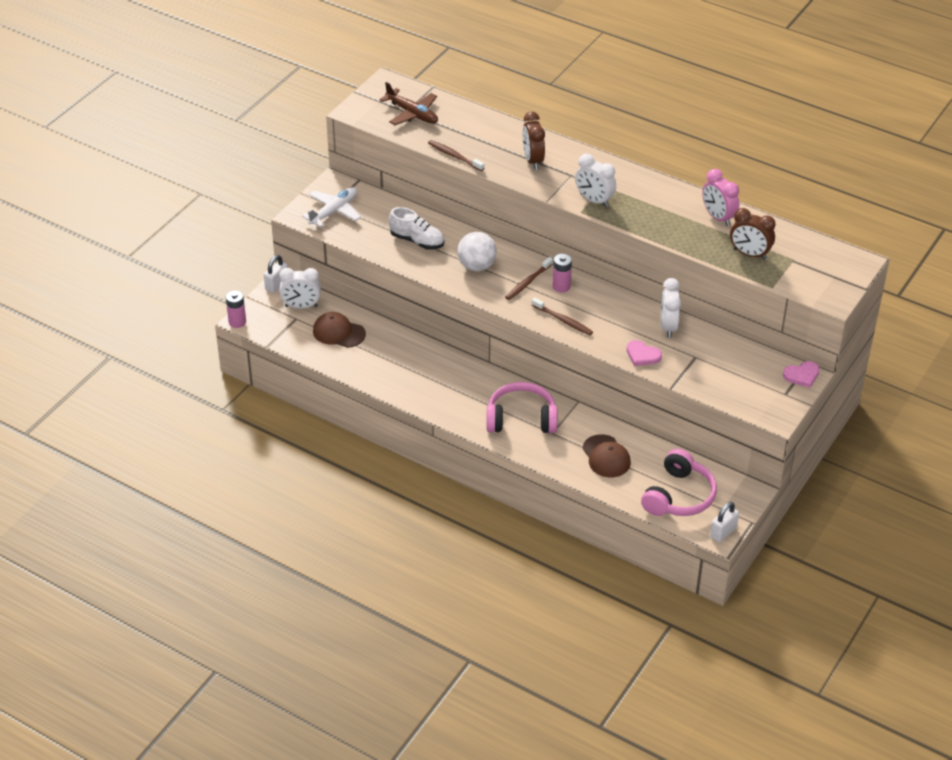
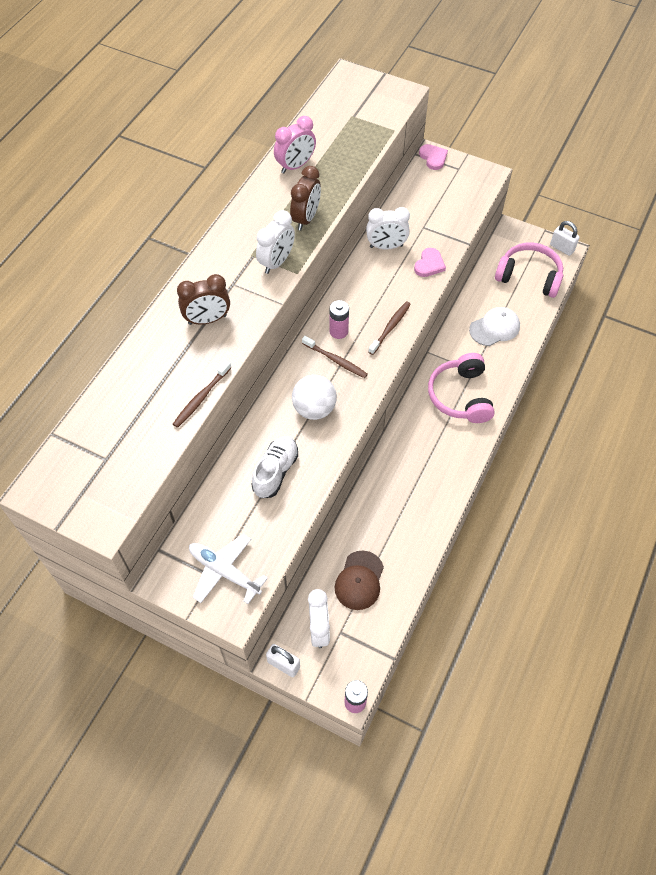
camera: 95 degrees left, 15 degrees up
brown plane [380,82,438,125] -> none
brown cap [582,434,631,477] -> white cap [469,307,520,346]
brown clock [730,208,776,260] -> brown clock moved to [290,166,321,230]

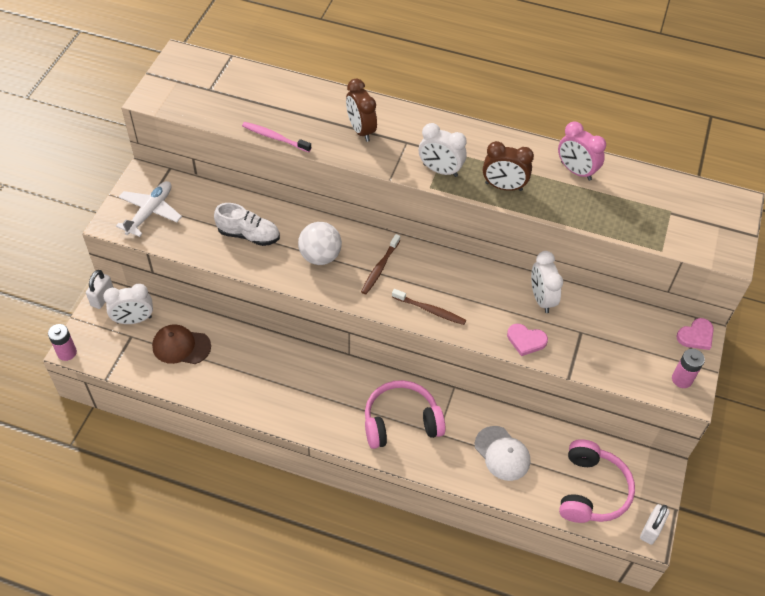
camera: 80 degrees right, 5 degrees down
brown toothbrush [173,360,231,428] -> pink toothbrush [242,122,311,152]
pink battery [329,300,349,339] -> pink battery moved to [672,349,705,388]

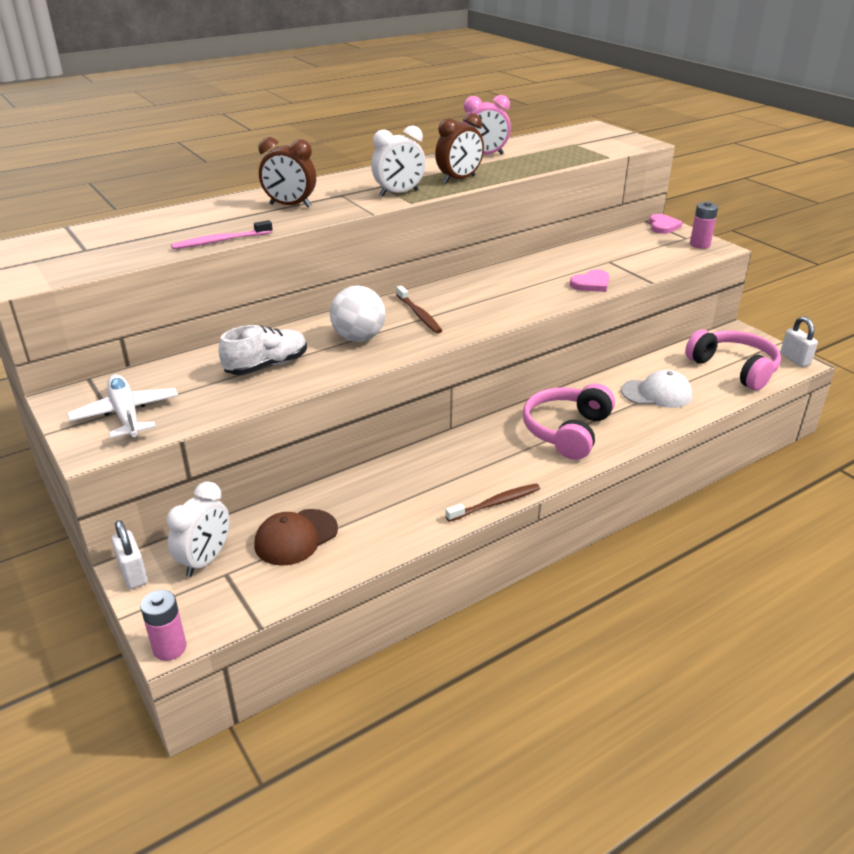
camera: 50 degrees left, 20 degrees down
brown toothbrush [392,289,466,325] -> brown toothbrush moved to [446,484,540,522]
white clock [531,251,563,313] -> none

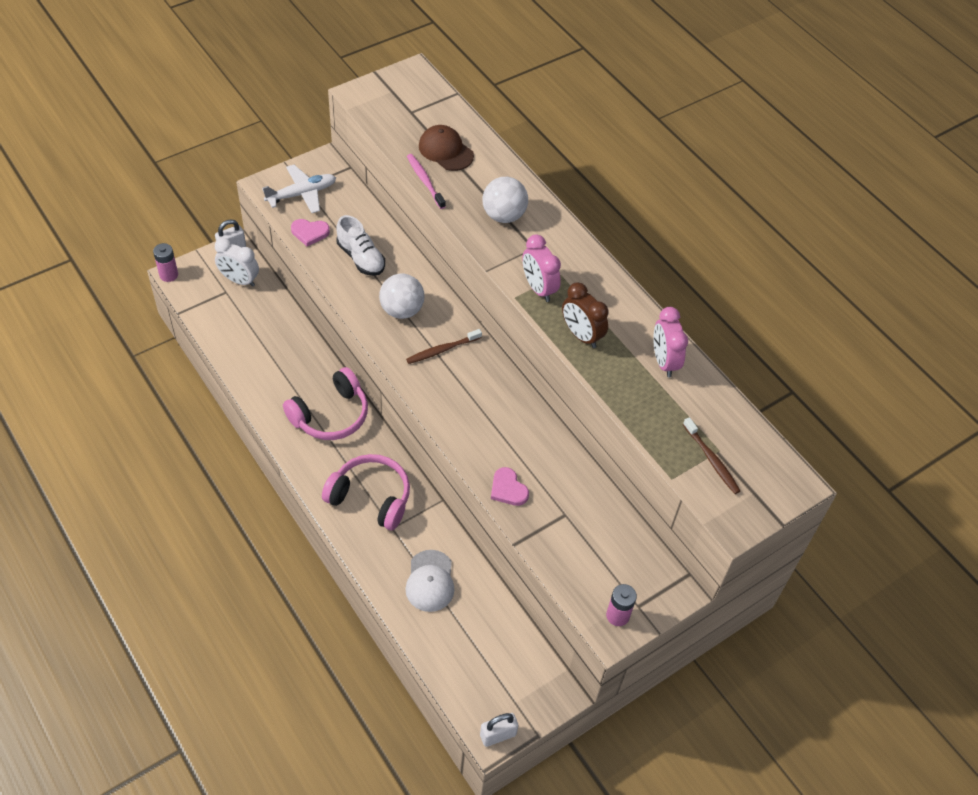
camera: 85 degrees right, 20 degrees up
brown cap [254,509,338,566] -> brown cap moved to [419,125,474,171]
brown clock [259,137,316,208] -> white ball [482,177,528,223]
white clock [371,126,426,197] -> pink clock [522,234,561,302]
brown toothbrush [446,484,540,522] -> brown toothbrush moved to [683,417,740,494]
pink heart [649,214,683,234] -> pink heart moved to [291,219,330,246]
pink headphones [685,329,781,390] -> pink headphones moved to [283,367,368,440]

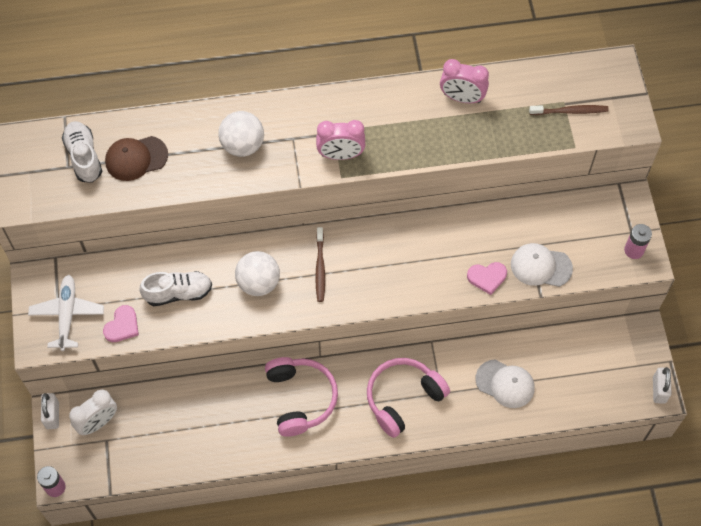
camera: 60 degrees left, 10 degrees up
pink toothbrush [407,154,446,209] -> none
brown clock [562,282,608,348] -> none
none -> white shoe [62,121,102,183]
none -> white cap [511,243,573,287]

